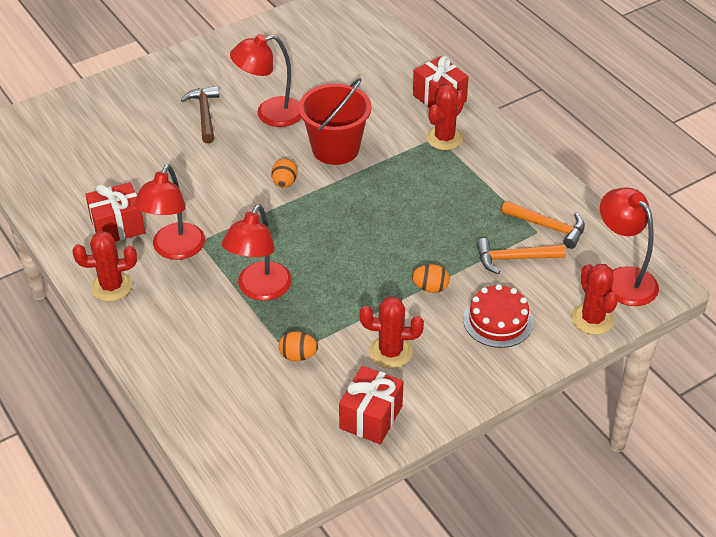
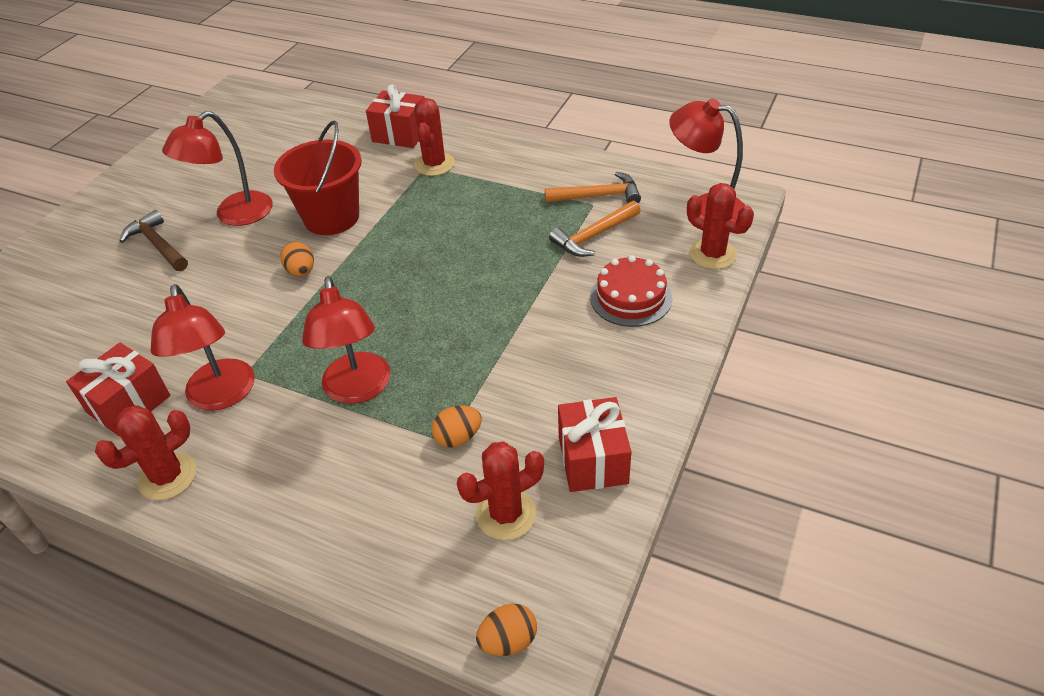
camera: 30 degrees left, 0 degrees up
red cactus [359,296,424,369] -> red cactus moved to [457,441,544,540]
orange egg [412,264,450,293] -> orange egg moved to [476,604,537,656]

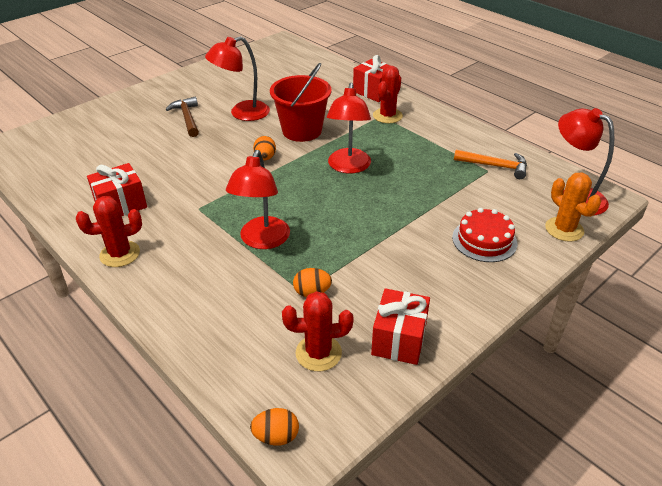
camera: 20 degrees right, 5 degrees down
red lamp [151,284,255,411] -> red lamp moved to [327,83,371,173]
orange hammer [549,201,641,257] -> none
red cactus [687,183,754,269] -> orange cactus [545,173,601,242]

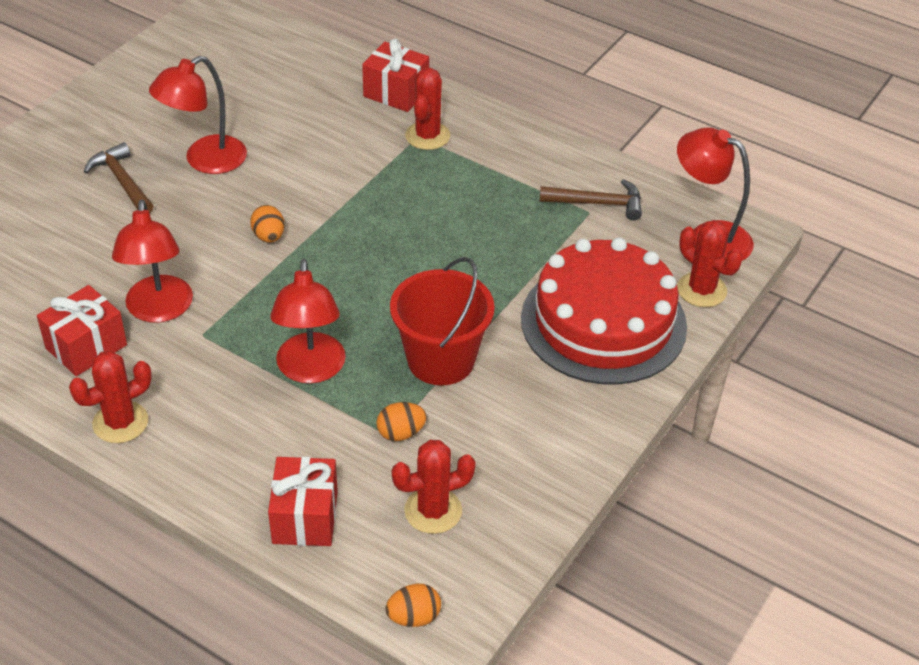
camera: 15 degrees left, 5 degrees up
red bucket [270,63,332,142] -> red bucket moved to [390,257,495,386]
red lamp [327,83,371,173] -> red lamp moved to [112,200,193,322]
red gift [371,288,430,365] -> red gift moved to [268,457,338,546]
red cake [452,208,517,262] -> red cake [521,238,687,384], size x1.95
orange hammer [454,150,527,179] -> brown hammer [540,179,642,220]
orange cactus [545,173,601,242] -> red cactus [677,220,743,307]

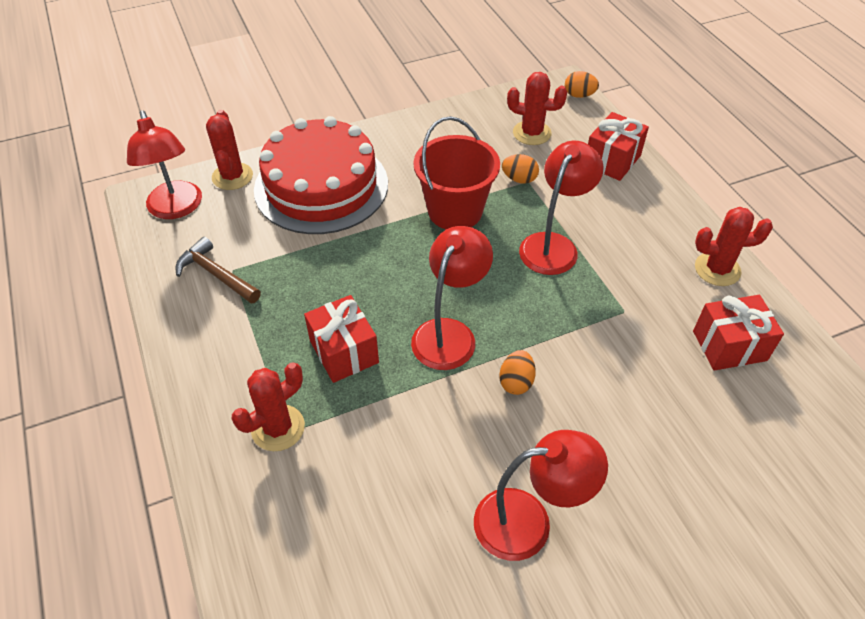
camera: 145 degrees left, 5 degrees up
brown hammer [84,142,153,213] -> none
red lamp [112,200,193,322] -> red lamp moved to [411,226,493,370]
red gift [362,39,429,112] -> red gift moved to [304,295,379,383]

